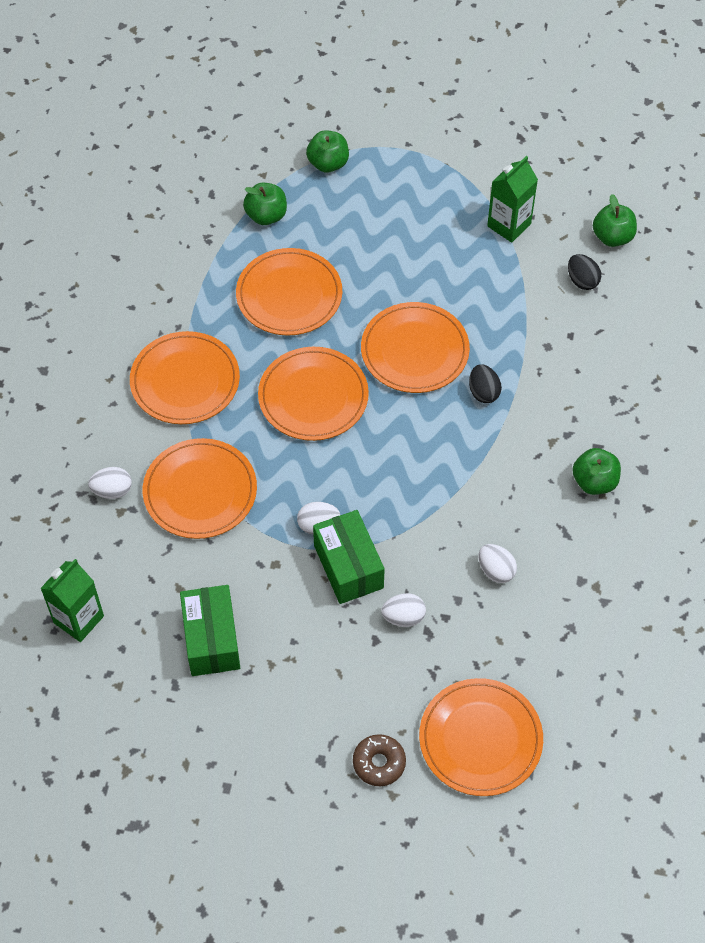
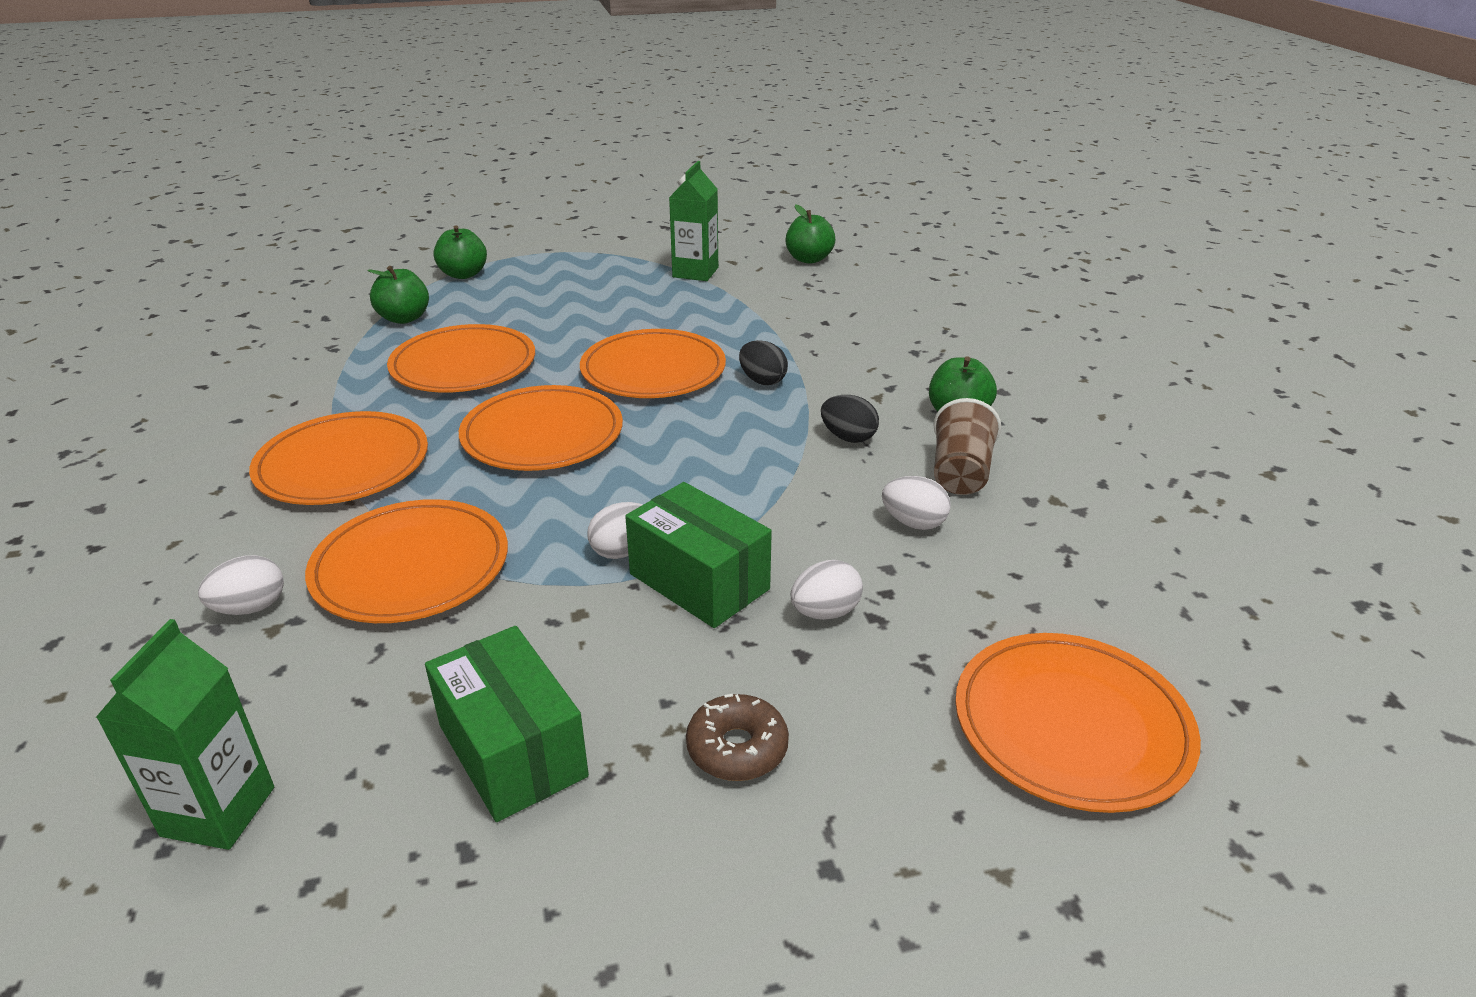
camera: 25 degrees left, 25 degrees down
brown donut [353,734,406,786] -> brown donut moved to [686,694,789,781]
black egg [568,254,601,290] -> black egg moved to [821,395,879,443]
none -> brown cup [933,398,1001,495]

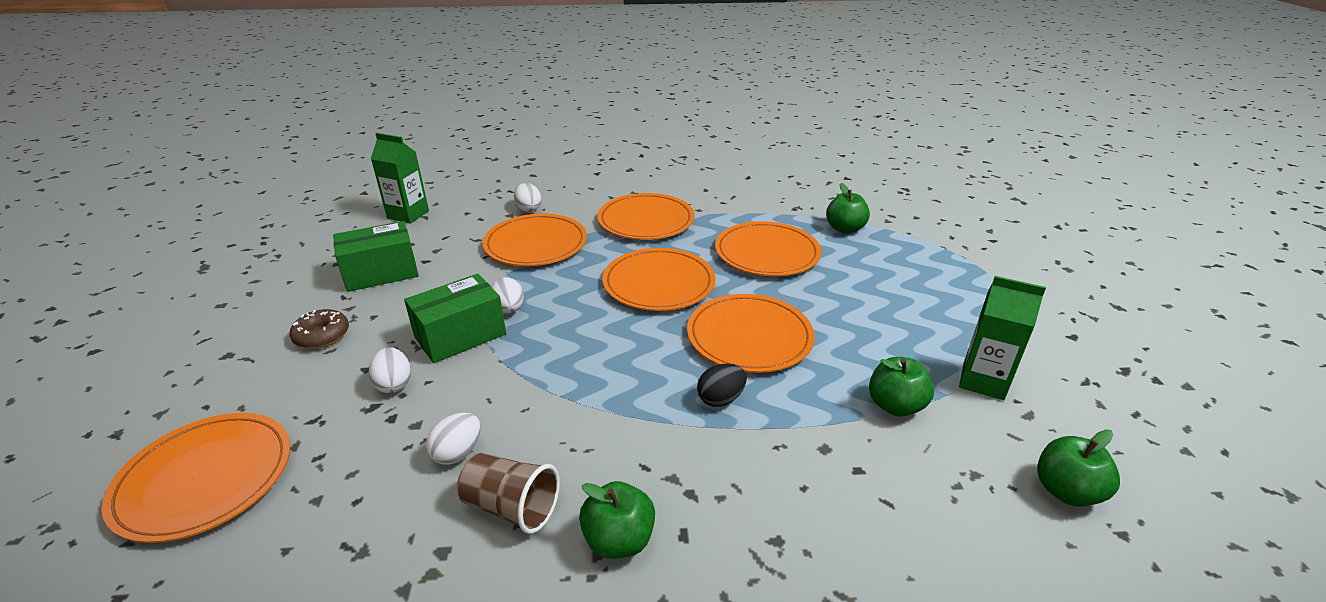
camera: 100 degrees right, 0 degrees up
green apple [433,225,487,279] -> green apple moved to [869,357,934,417]
black egg [821,395,879,443] -> none

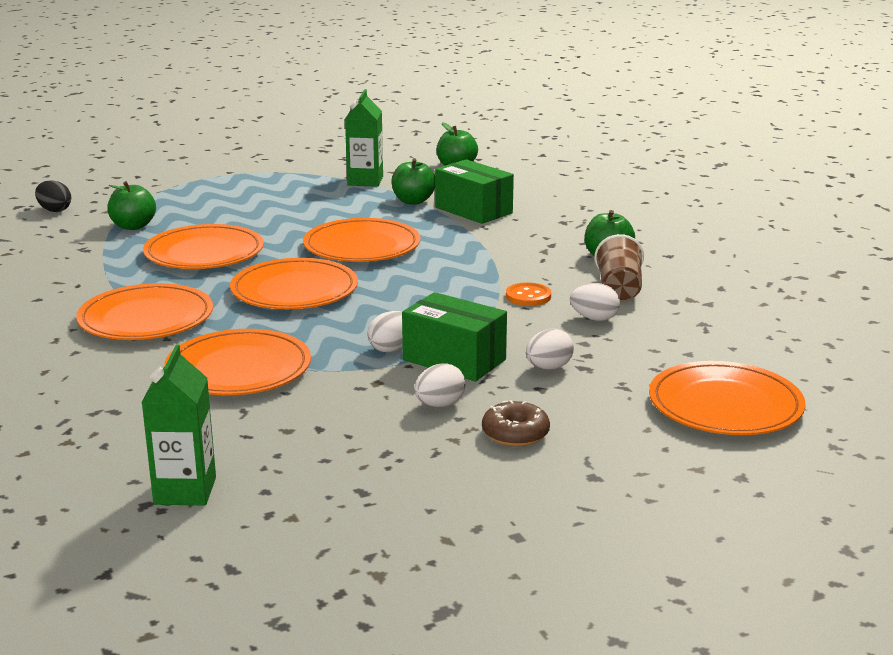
camera: 110 degrees left, 10 degrees down
green box [333,221,419,292] -> green box moved to [435,159,514,224]
white egg [514,183,542,212] -> white egg moved to [414,363,466,407]
black egg [697,364,747,407] -> black egg moved to [35,180,71,212]
none -> orange button [506,282,551,306]

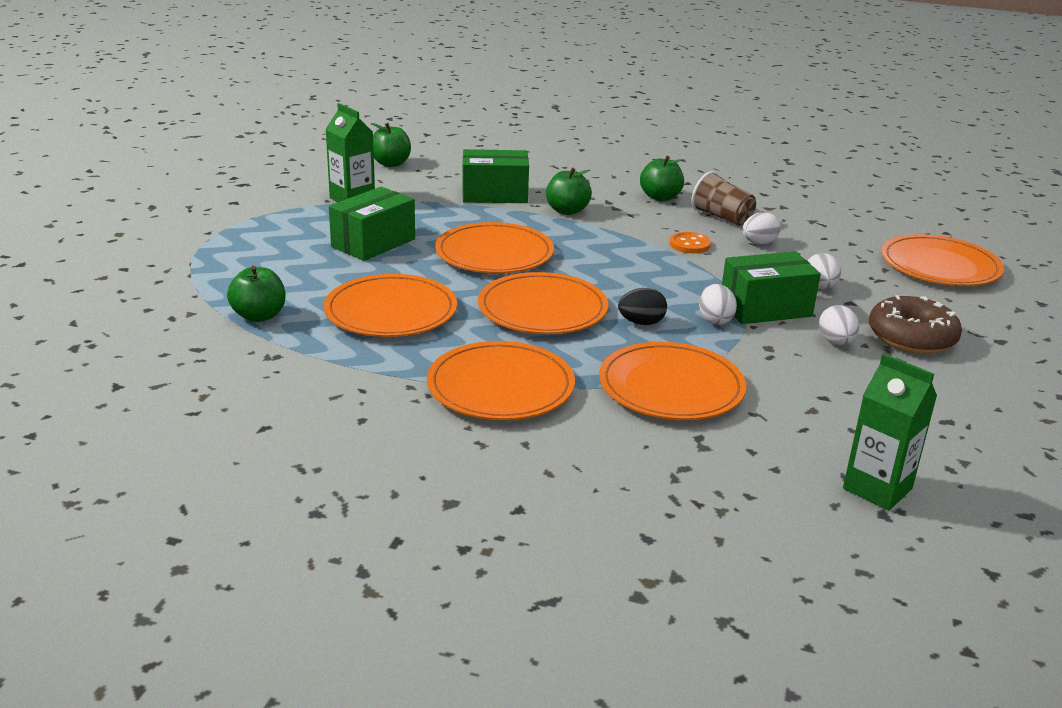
camera: 50 degrees left, 5 degrees up
black egg [35,180,71,212] -> black egg moved to [618,288,667,325]
green apple [391,158,435,205] -> green apple moved to [546,167,592,215]
brown donut [482,400,550,447] -> brown donut [869,295,962,354], size x1.56
none -> green box [329,187,415,261]

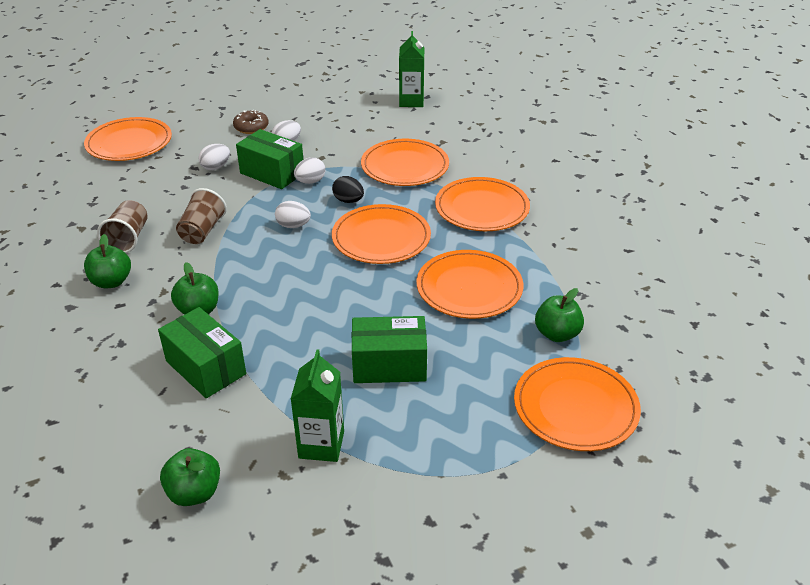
camera: 130 degrees left, 10 degrees up
orange plate [435,222,554,273] -> orange plate moved to [514,357,641,451]
orange button [670,232,711,253] -> brown cup [176,188,227,244]
white egg [743,212,781,244] -> white egg moved to [275,201,311,228]
brown donut [869,295,962,354] -> brown donut [233,110,269,134], size x0.64

